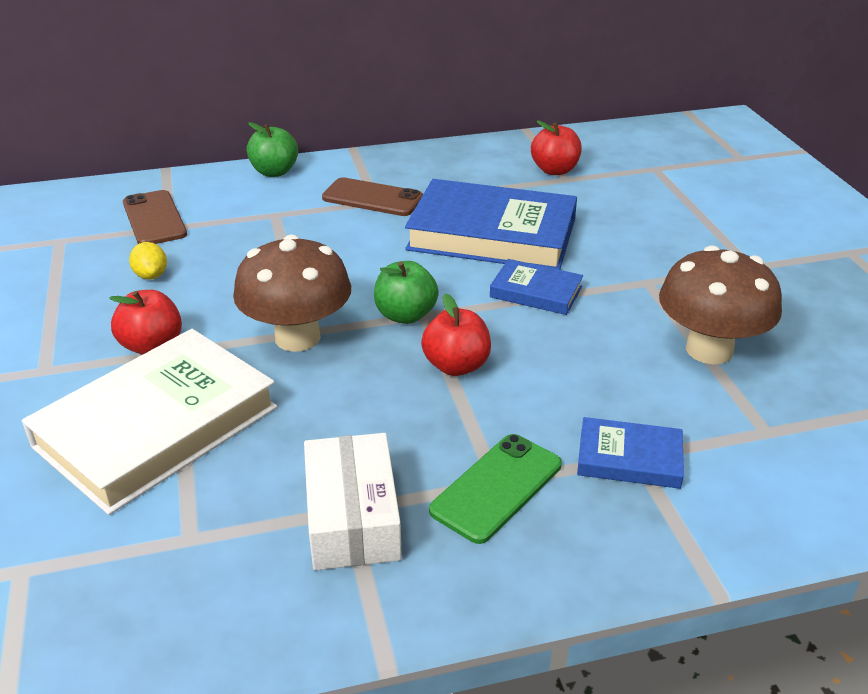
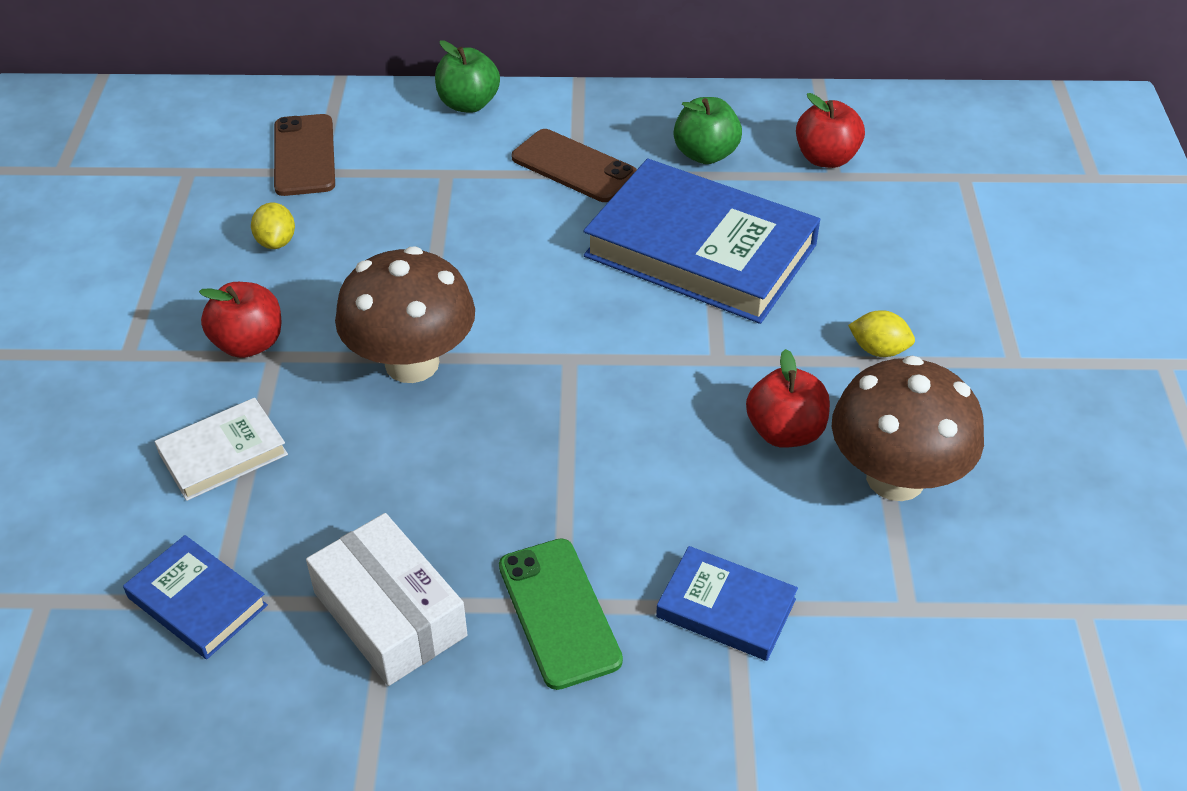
camera: 15 degrees right, 10 degrees up
white book [22,329,278,515] -> white book [155,398,288,501], size x0.48
white box [304,433,402,570] -> white box turned 45 degrees counterclockwise [306,513,468,686]
green apple [374,261,439,324] -> green apple moved to [674,97,742,164]
red apple [421,293,491,376] -> red apple moved to [746,349,830,448]
green phone [429,434,562,544] -> green phone turned 75 degrees counterclockwise [499,538,623,690]
blue book [490,259,583,315] -> blue book moved to [123,535,268,659]
none -> yellow lemon [848,310,915,357]

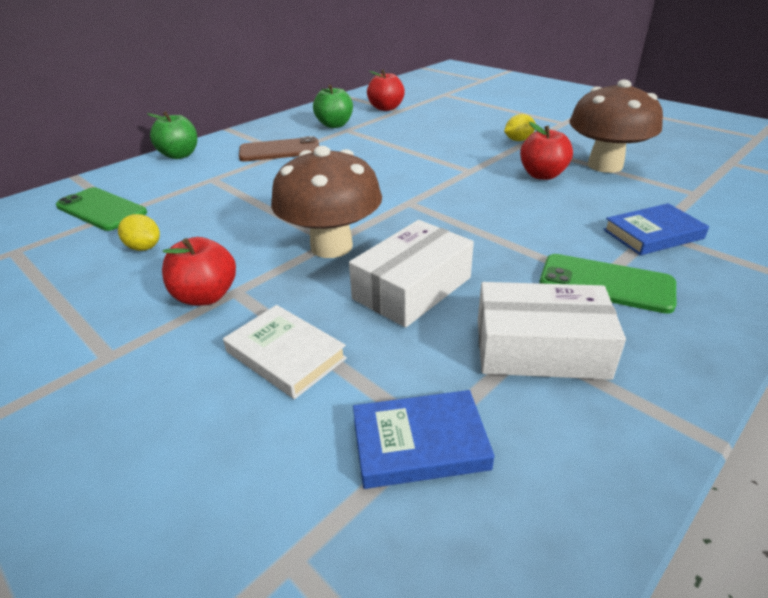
camera: 45 degrees left, 10 degrees down
white book [155,398,288,501] -> white book turned 60 degrees counterclockwise [223,305,347,399]
brown phone [274,114,335,196] -> green phone [56,187,147,231]
blue book [583,159,820,324] -> none
none -> white box [349,220,474,327]

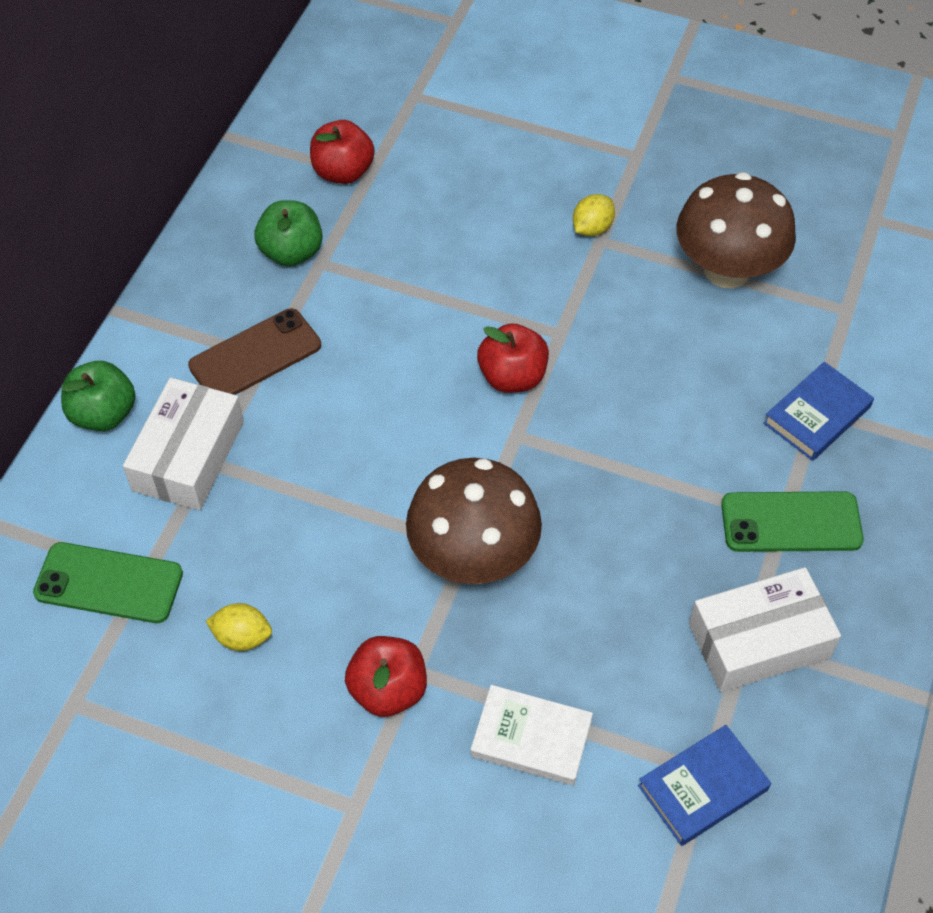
camera: 25 degrees left, 20 degrees up
white box [349,220,474,327] -> white box moved to [123,377,244,510]
red apple [520,122,573,180] -> red apple moved to [477,323,549,393]

